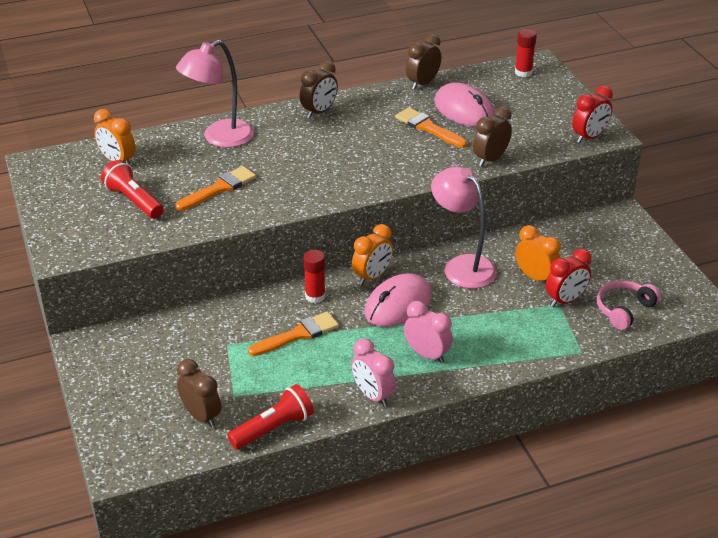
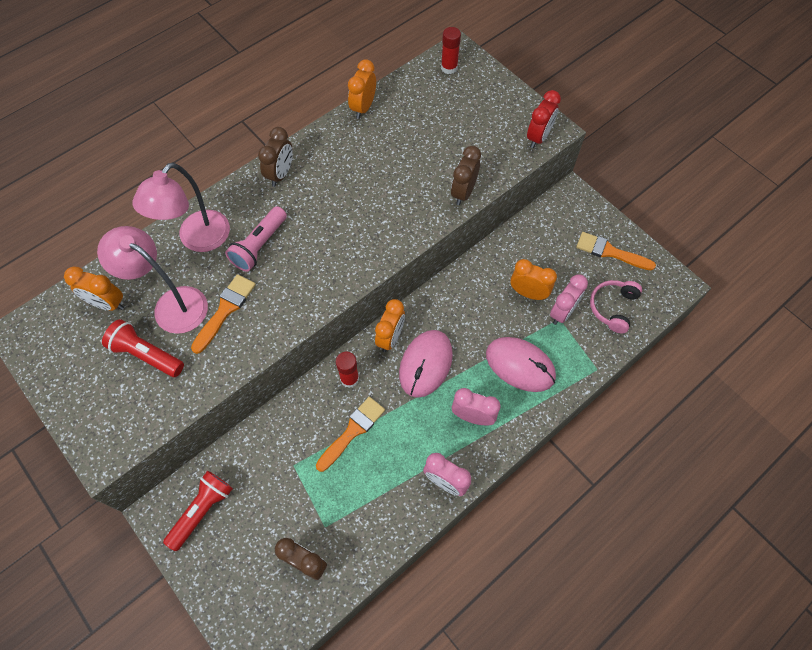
camera: 20 degrees left, 25 degrees up
red flashlight [227,384,314,450] -> red flashlight moved to [163,471,233,551]
orange brush [395,107,467,148] -> orange brush moved to [576,232,656,271]
brown clock [406,34,441,90] -> orange clock [348,59,376,119]
pink lamp [431,166,497,288] -> pink lamp moved to [97,226,208,334]
pink mouse [435,82,494,127] -> pink mouse moved to [486,337,556,392]
red clock [546,249,592,307] -> pink clock [550,274,588,325]
none -> pink flashlight [225,206,287,272]

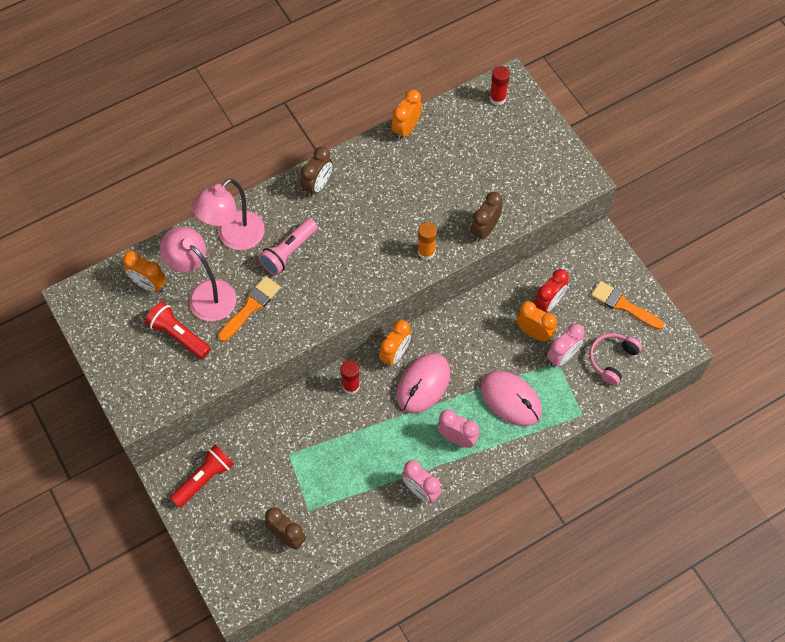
camera: 10 degrees right, 0 degrees up
orange brush [316,397,385,472] -> none
red clock [527,90,561,148] -> red clock moved to [534,269,569,313]
none -> orange glue stick [418,222,437,260]

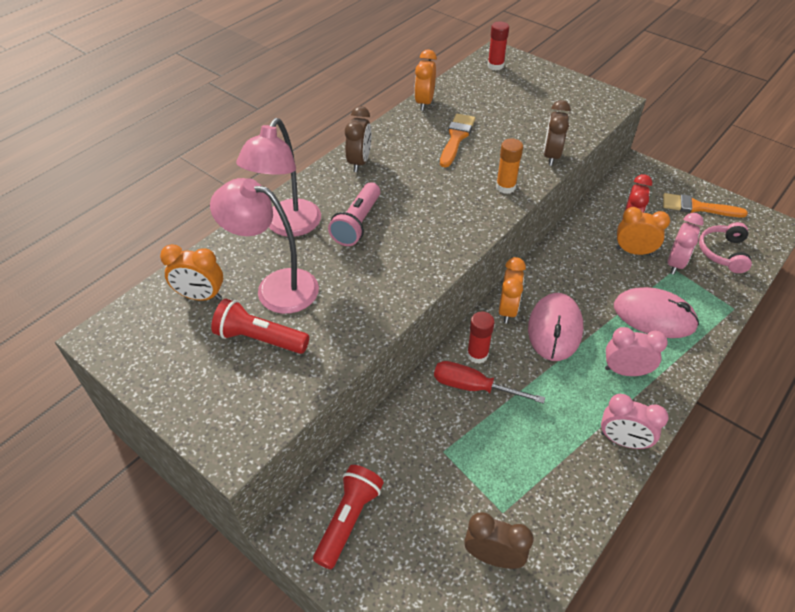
camera: 20 degrees left, 15 degrees down
orange brush [218,276,281,342] -> orange brush moved to [440,114,475,168]
none -> red screwdriver [434,361,545,404]

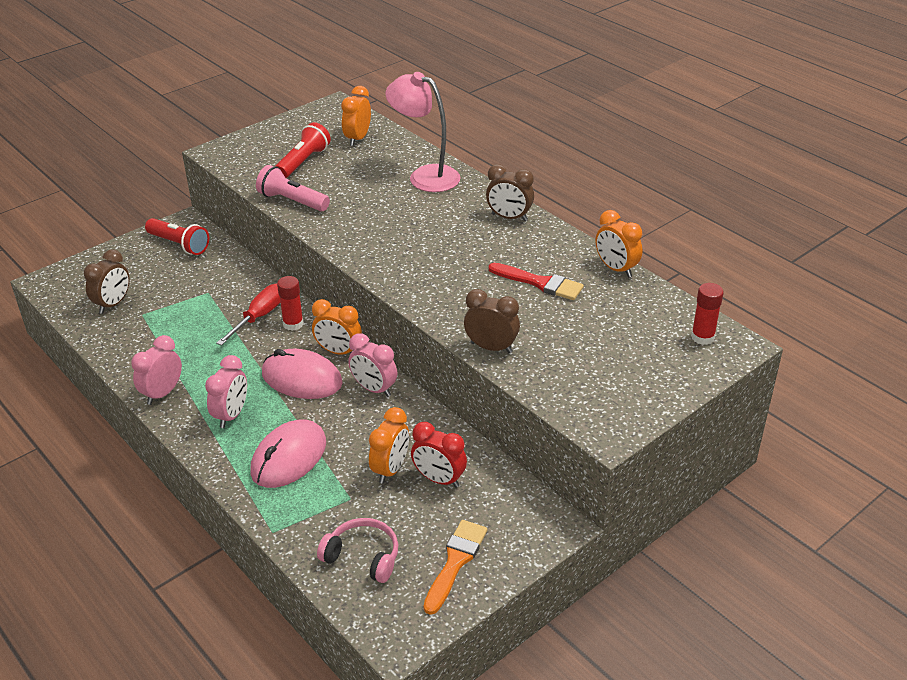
camera: 100 degrees right, 10 degrees down
pink lamp [210,178,319,314] -> none
pink flashlight [328,182,380,246] -> pink flashlight moved to [256,165,330,212]
orange clock [414,49,437,111] -> orange clock turned 150 degrees counterclockwise [596,210,642,277]
orange brush [440,114,475,168] -> red brush [488,263,584,300]
orange glue stick [496,139,523,194] -> none
pink clock [668,213,704,274] -> pink clock moved to [348,333,397,397]

